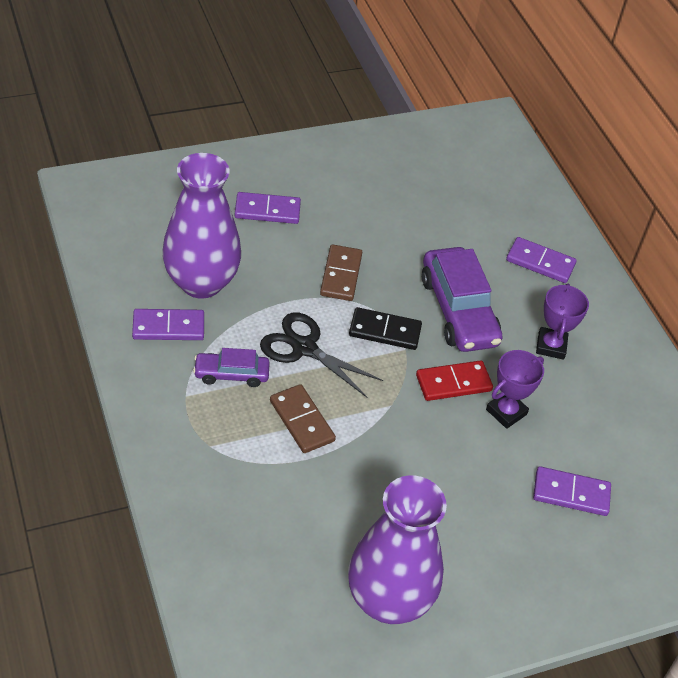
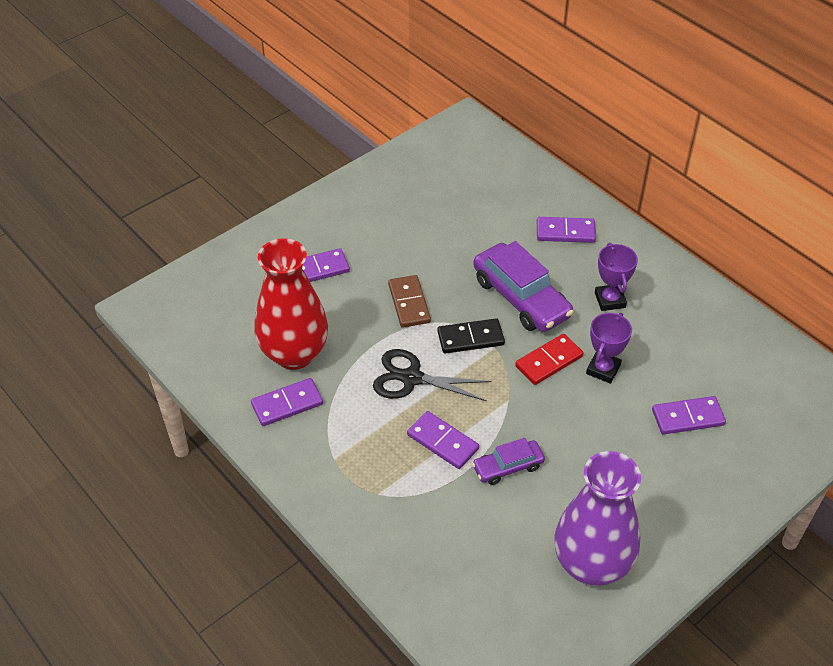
camera: 15 degrees left, 0 degrees up
purple vase [162,153,241,298] -> red vase [254,238,328,370]
purple car [193,348,270,387] -> purple car moved to [472,438,545,485]
brown domino [270,384,336,453] -> purple domino [407,411,479,469]

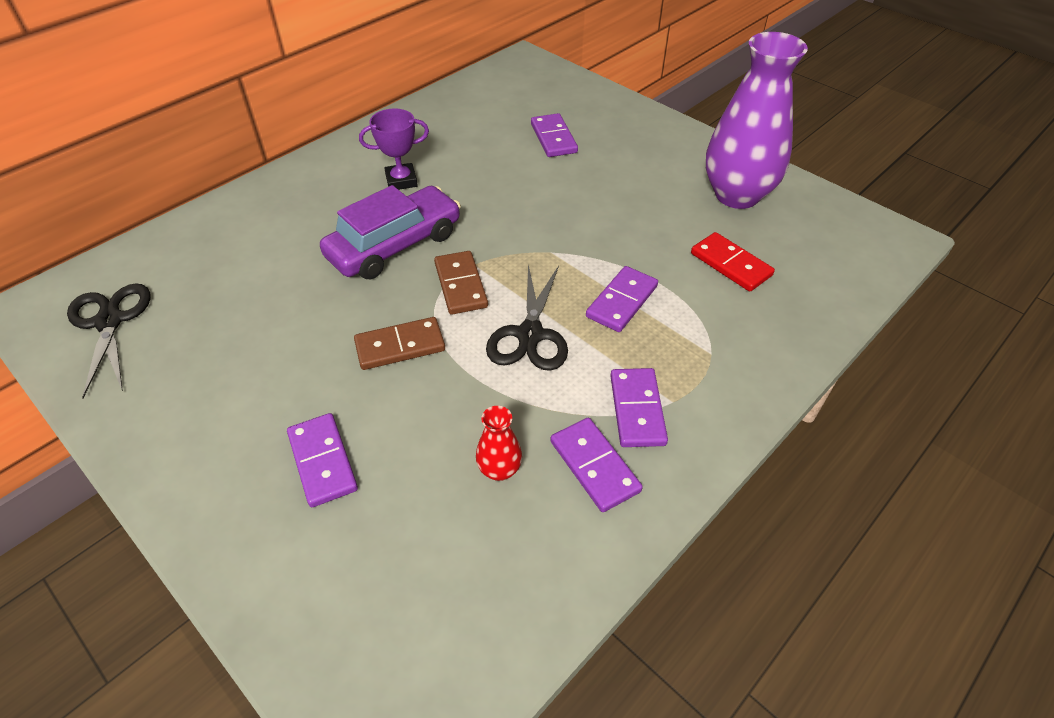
camera: 95 degrees left, 0 degrees up
red vase [254,238,328,370] -> red vase [476,406,522,481], size x0.41
black domino [437,318,505,354] -> brown domino [434,251,488,315]
purple car [472,438,545,485] -> none
red domino [515,334,583,385] -> red domino moved to [691,232,775,292]
purple domino [537,217,596,243] -> purple domino moved to [610,368,668,447]
purple trophy [586,313,632,384] -> none
none -> black scissors [67,283,150,398]

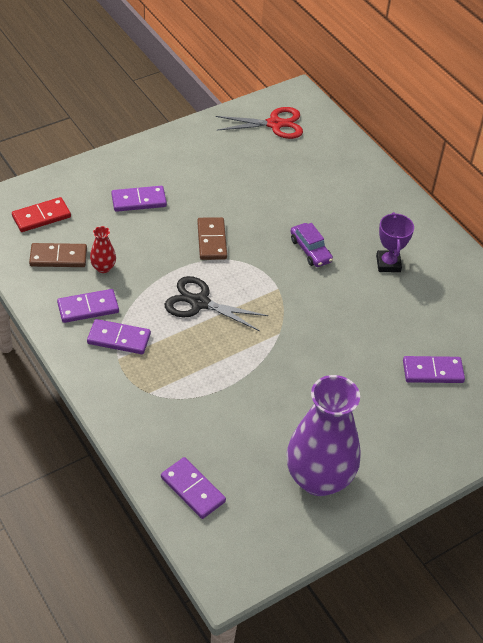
camera: 100 degrees right, 0 degrees up
black scissors [67,283,150,398] -> red scissors [216,107,303,139]
purple car [320,185,461,279] -> purple car [290,223,333,267], size x0.55
brown domino [434,251,488,315] -> brown domino moved to [29,243,87,267]
purple domino [586,266,658,332] -> purple domino moved to [161,457,226,519]
red domino [691,232,775,292] -> red domino moved to [12,197,71,232]

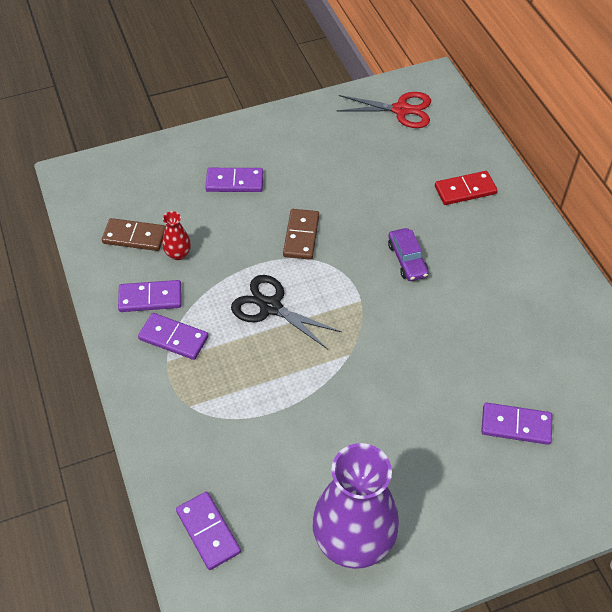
camera: 15 degrees right, 5 degrees up
red domino [12,197,71,232] -> red domino moved to [435,171,497,205]
purple trophy [376,212,414,272] -> none

